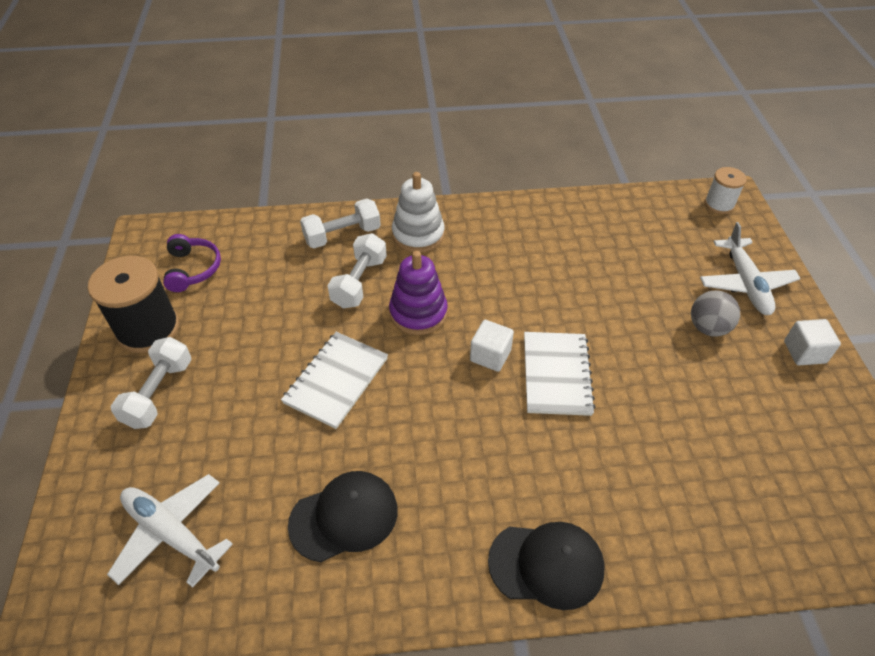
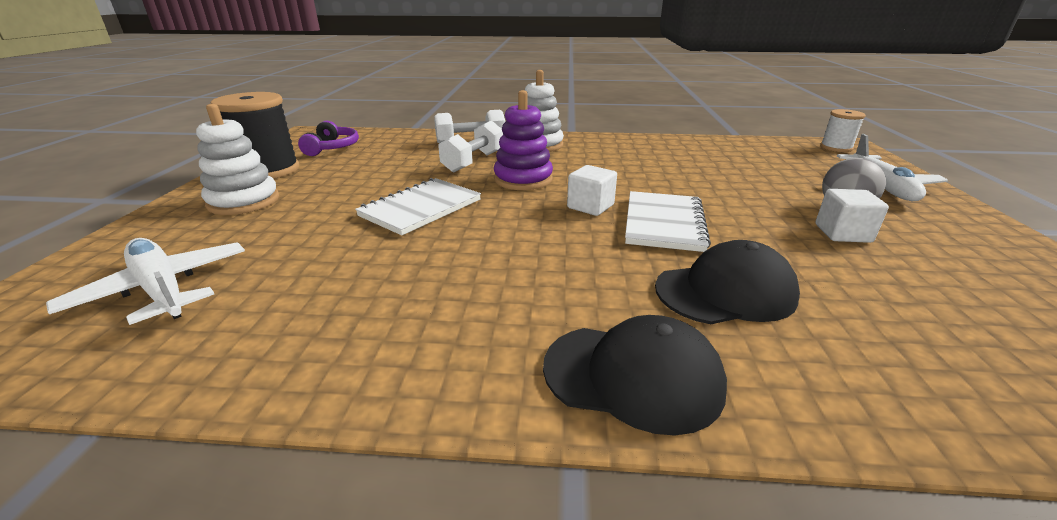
camera: 10 degrees right, 20 degrees down
white dumbbell [111,337,192,429] -> white stacking toy [196,104,279,215]
black cap [288,471,398,562] -> black cap moved to [655,240,800,324]
white cube [784,319,841,365] -> white cube moved to [815,189,889,243]

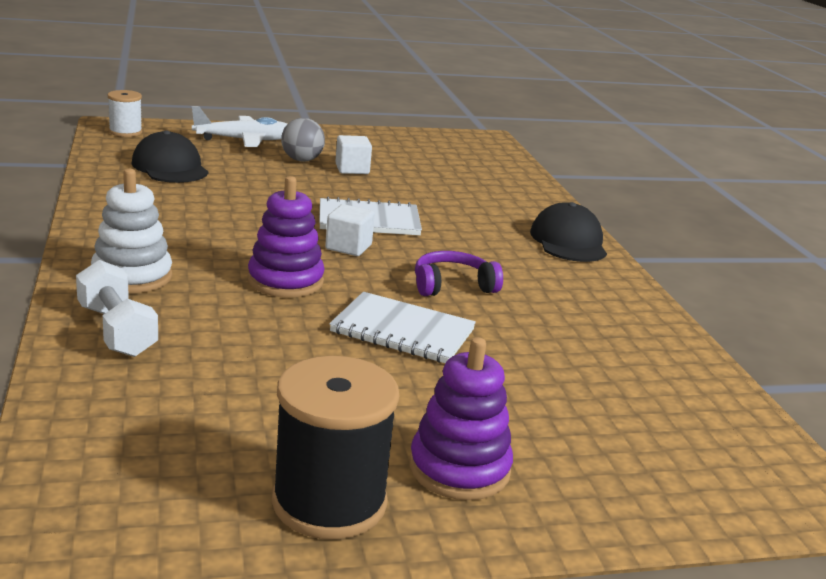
camera: 110 degrees left, 5 degrees down
white plane [46,238,245,325] -> none
white stacking toy [196,104,279,215] -> purple stacking toy [409,337,513,500]
purple headphones [298,121,359,156] -> purple headphones moved to [415,251,503,296]
white dumbbell [438,121,503,173] -> none
black cap [655,240,800,324] -> black cap moved to [132,130,208,183]

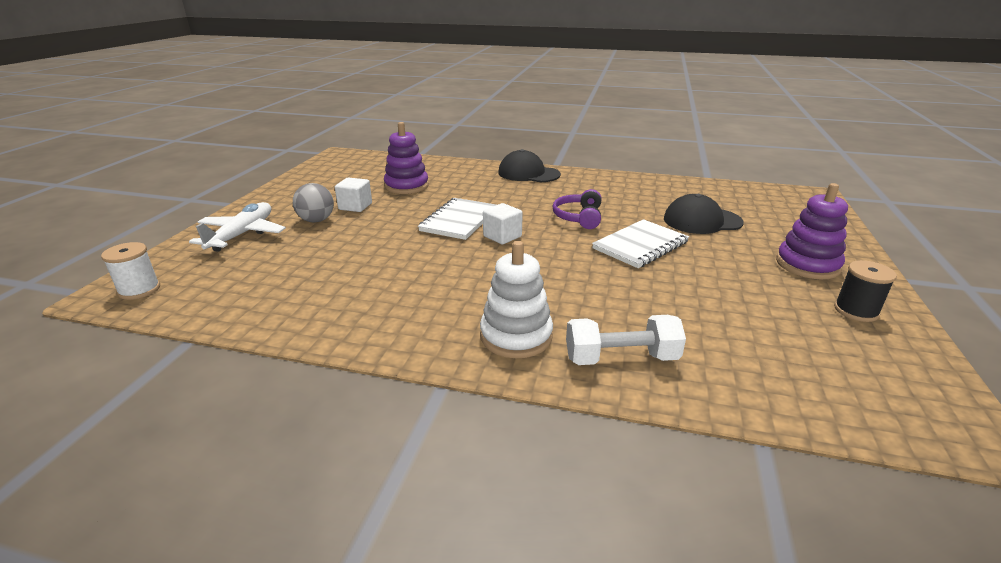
camera: 60 degrees left, 5 degrees up
black cap [132,130,208,183] -> black cap moved to [664,194,744,234]
purple stacking toy [248,176,325,297] -> purple stacking toy moved to [384,122,429,194]
black spool [272,356,399,539] -> black spool [834,260,897,322], size x0.56

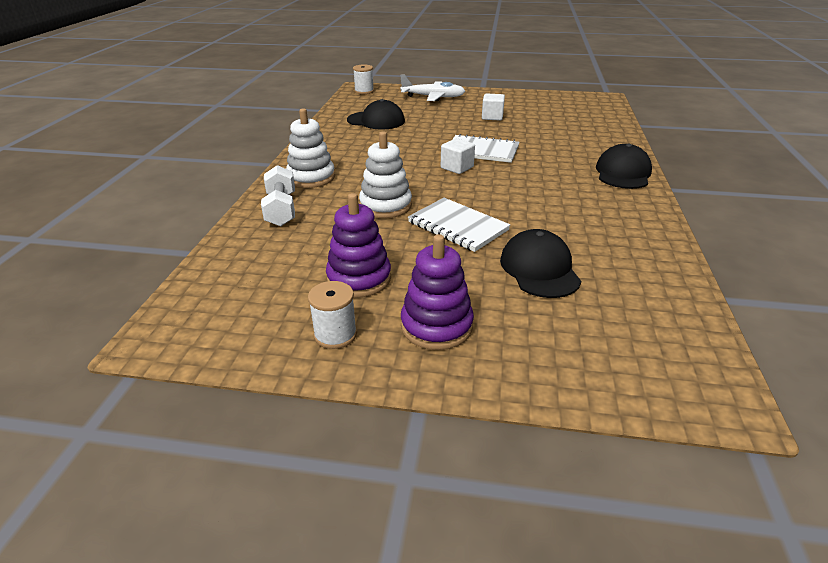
camera: 85 degrees right, 5 degrees up
grey ball [293,183,334,222] -> none
purple stacking toy [384,122,429,194] -> purple stacking toy moved to [326,193,391,298]
purple headphones [553,189,601,229] -> none
black spool [834,260,897,322] -> white spool [308,281,357,349]
none -> black cap [347,99,405,130]
none -> white stacking toy [359,132,412,218]

